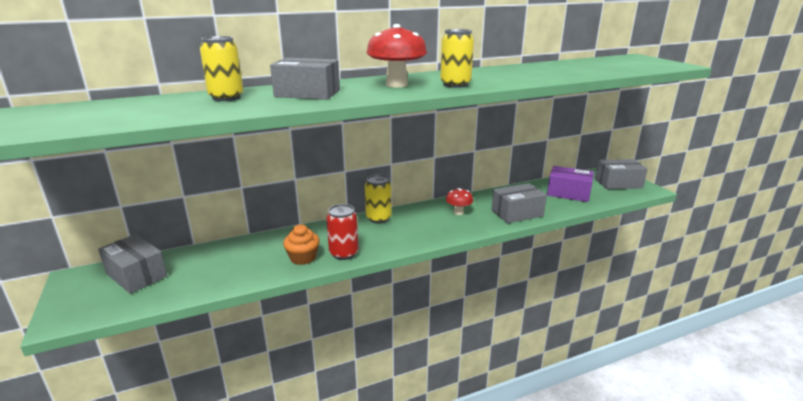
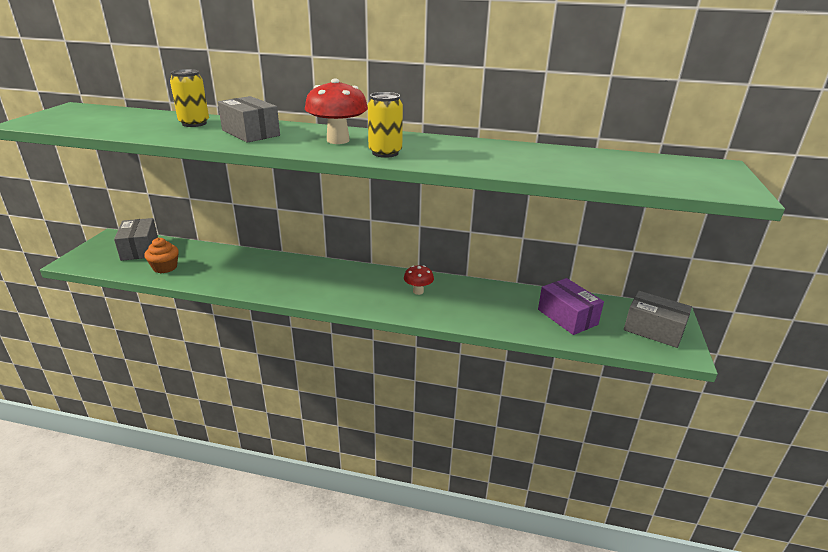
camera: 35 degrees right, 5 degrees up
orange cupcake [283,224,320,265] -> orange cupcake moved to [144,238,179,273]
red can [326,204,359,260] -> none
yellow can [365,174,392,224] -> none
grey box [491,183,547,223] -> none

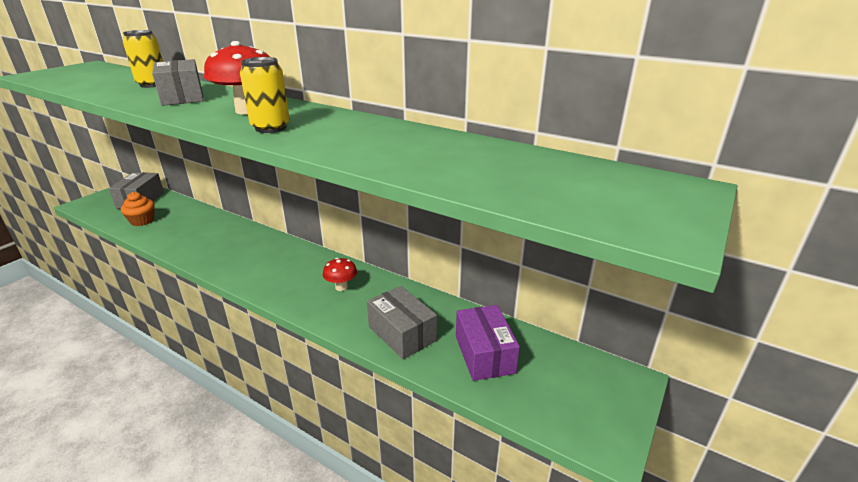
camera: 20 degrees right, 0 degrees up
grey box [624,291,692,348] -> grey box moved to [367,286,437,359]

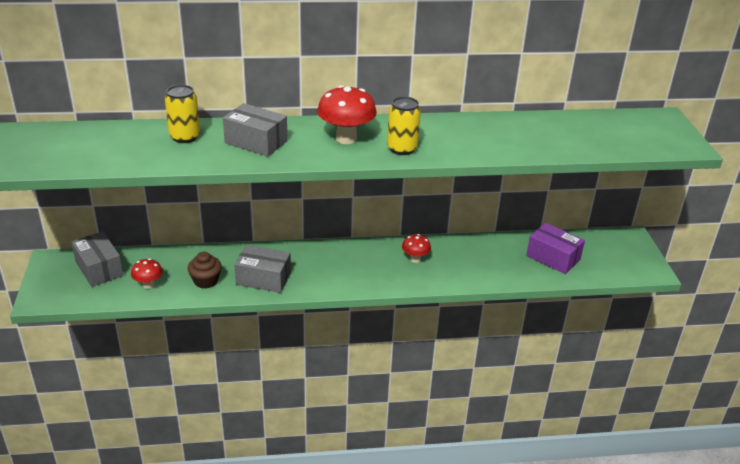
camera: 40 degrees left, 5 degrees up
orange cupcake [121,192,155,226] -> red mushroom [131,259,163,289]
grey box [367,286,437,359] -> grey box moved to [234,245,291,293]
none -> brown cupcake [187,252,222,289]

